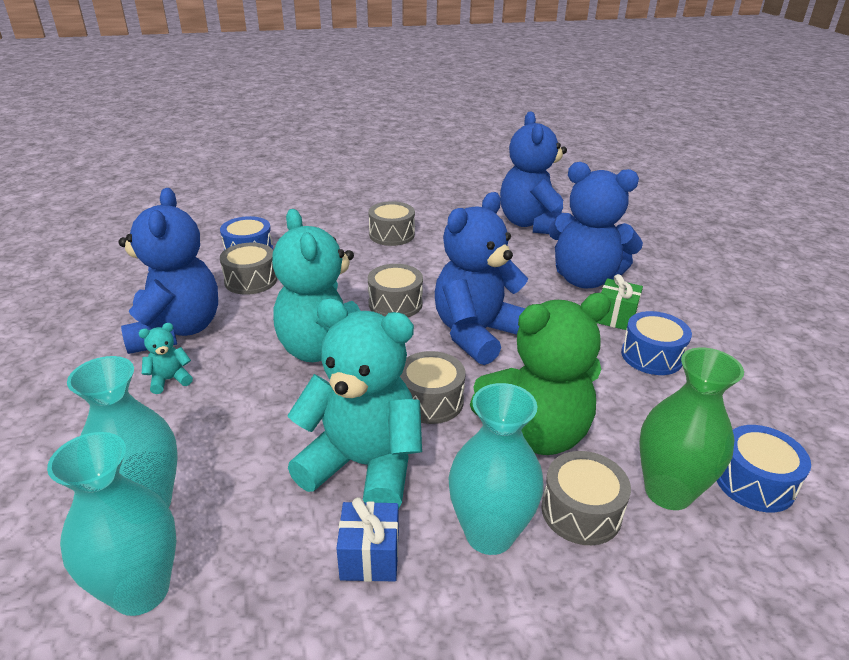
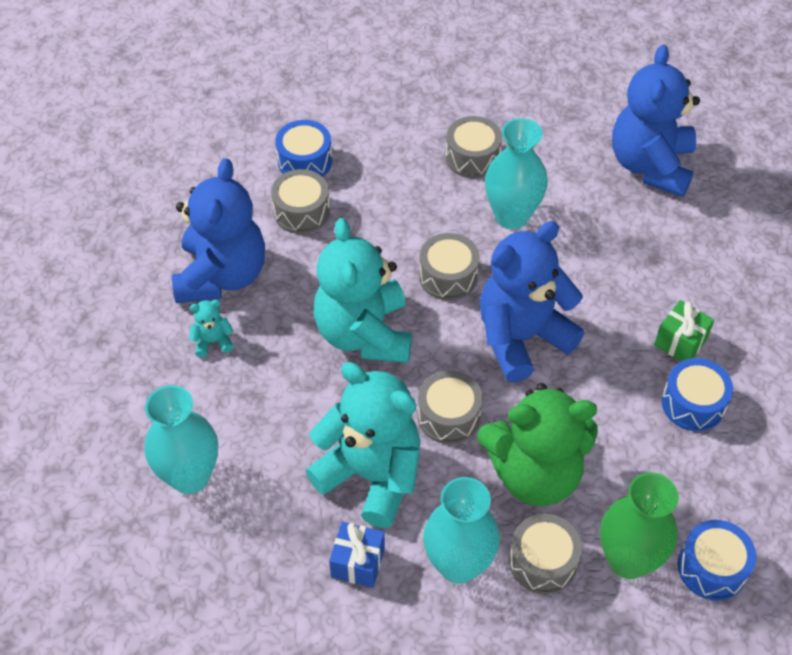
camera: 15 degrees right, 20 degrees up
turquoise vase [47,432,176,616] -> turquoise vase moved to [485,118,548,229]
blue teddy bear [548,162,643,288] -> none

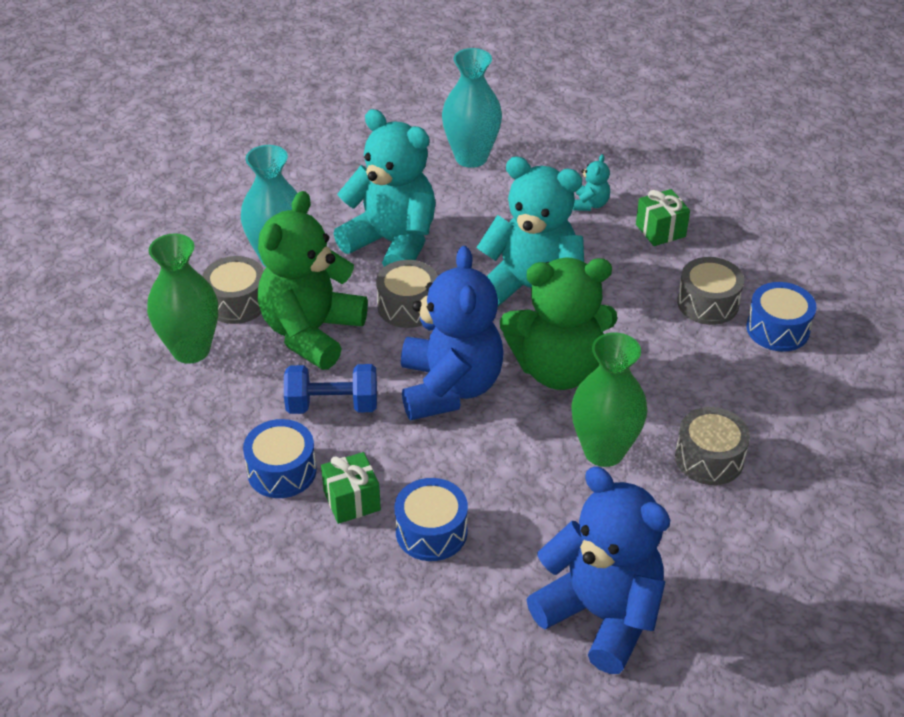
camera: 120 degrees right, 10 degrees down
blue teddy bear [172,158,265,303] -> green gift [636,189,690,246]
turquoise teddy bear [305,362,420,528] -> turquoise teddy bear turned 120 degrees counterclockwise [334,109,436,267]
blue gift [329,522,385,588] -> none
grey drum [419,233,479,301] -> green teddy bear [500,258,617,390]
turquoise vase [485,118,548,229] -> green vase [571,332,648,467]
blue drum [678,520,756,601] -> blue drum moved to [395,478,468,561]
none -> blue dumbbell [284,364,377,414]

